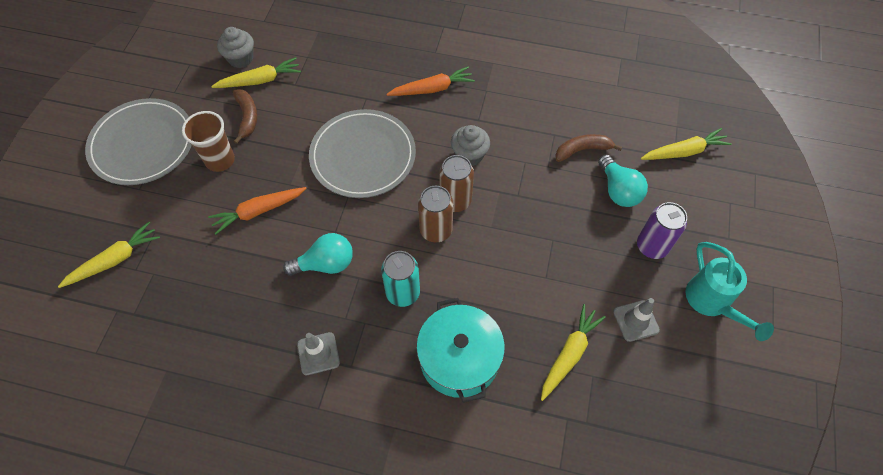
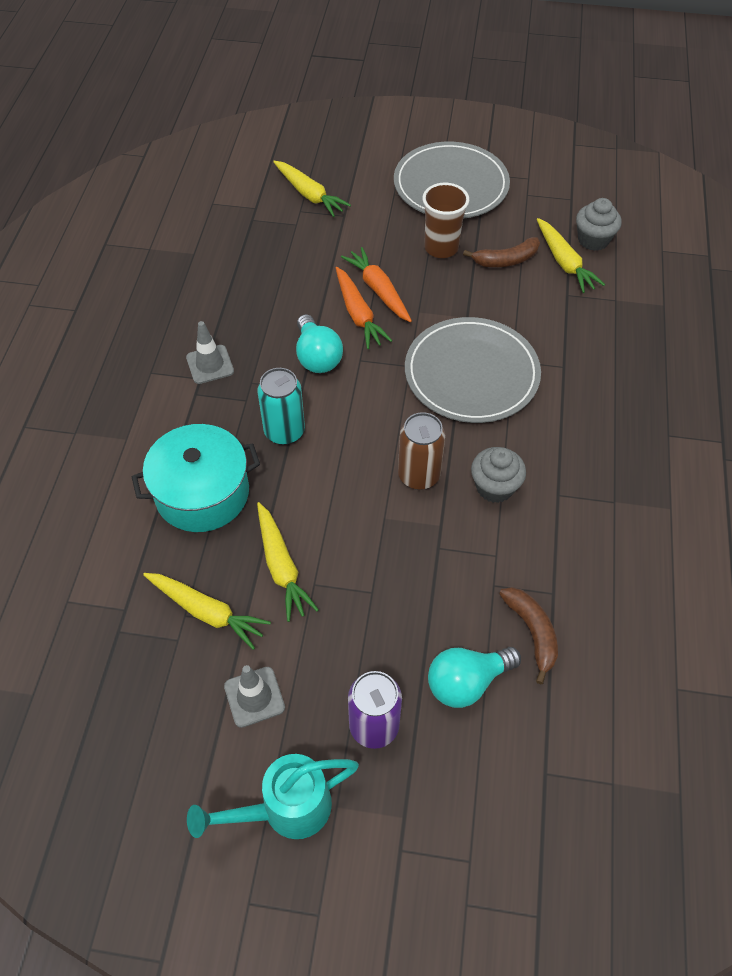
camera: 85 degrees right, 5 degrees down
orange carrot [387,66,475,96] -> orange carrot moved to [336,267,392,349]
brown can [418,186,453,243] -> none
yellow carrot [641,128,732,160] -> yellow carrot moved to [257,502,319,622]

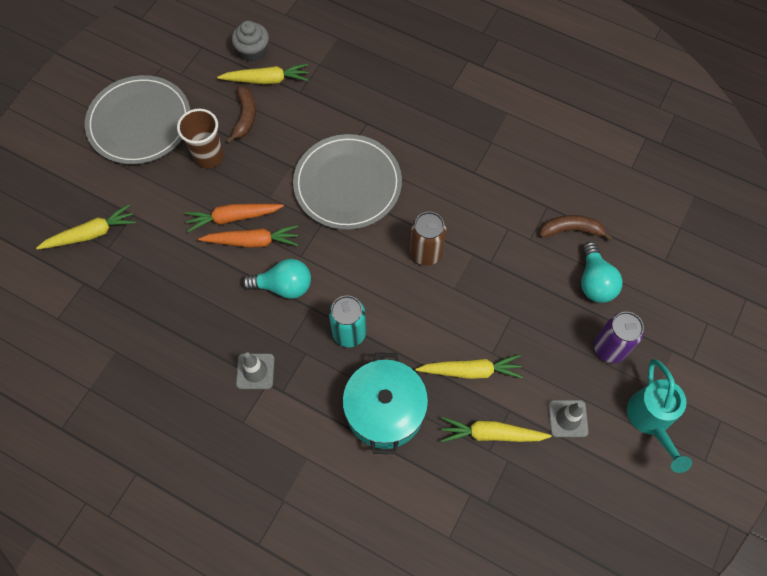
camera: 70 degrees left, 10 degrees up
yellow carrot [143,573,271,650] -> yellow carrot turned 135 degrees counterclockwise [441,417,552,442]
grey cupcake [471,447,526,503] -> none

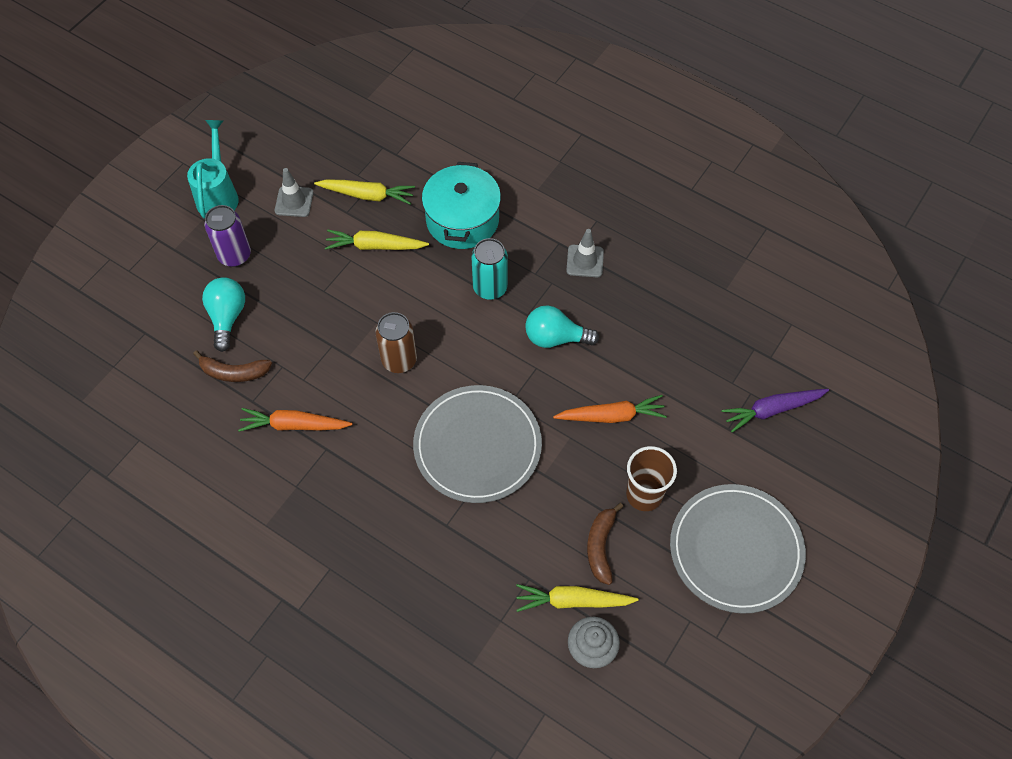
camera: 175 degrees left, 5 degrees down
yellow carrot [36,204,136,250] -> purple carrot [722,389,829,433]
orange carrot [198,225,298,248] -> orange carrot moved to [238,408,352,432]

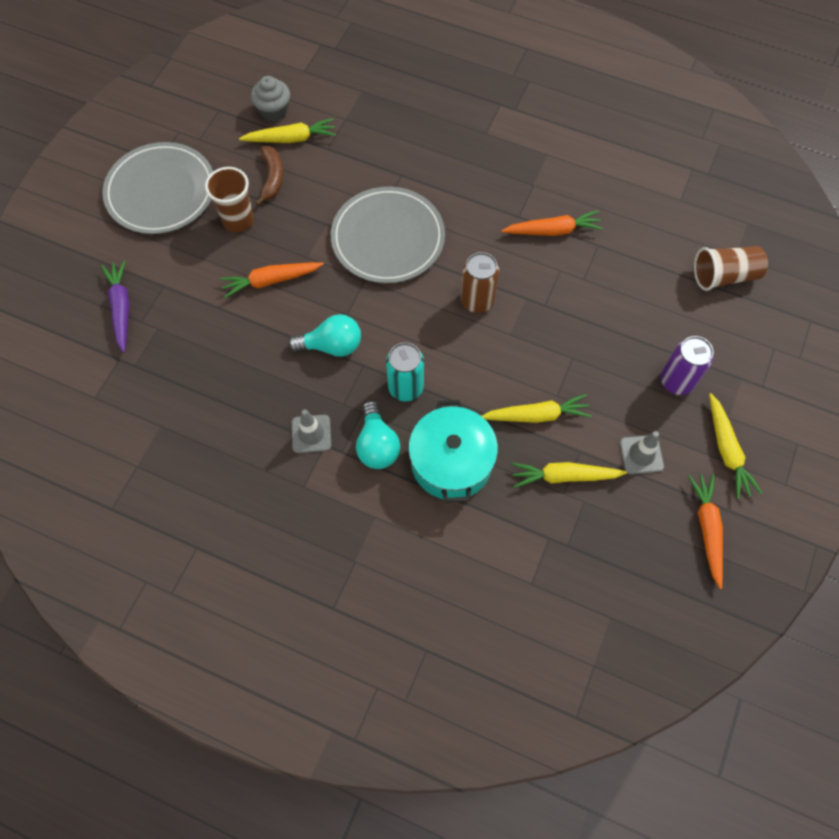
camera: 170 degrees right, 5 degrees up
turquoise watering can [187,120,239,219] -> yellow carrot [709,393,762,499]
brown banana [193,351,272,382] -> none
turquoise light bulb [202,277,245,352] -> turquoise light bulb moved to [356,401,400,469]
purple carrot [722,389,829,433] -> purple carrot turned 75 degrees counterclockwise [101,261,129,353]
none -> orange carrot [688,474,723,589]
none -> brown cup [694,246,768,291]

